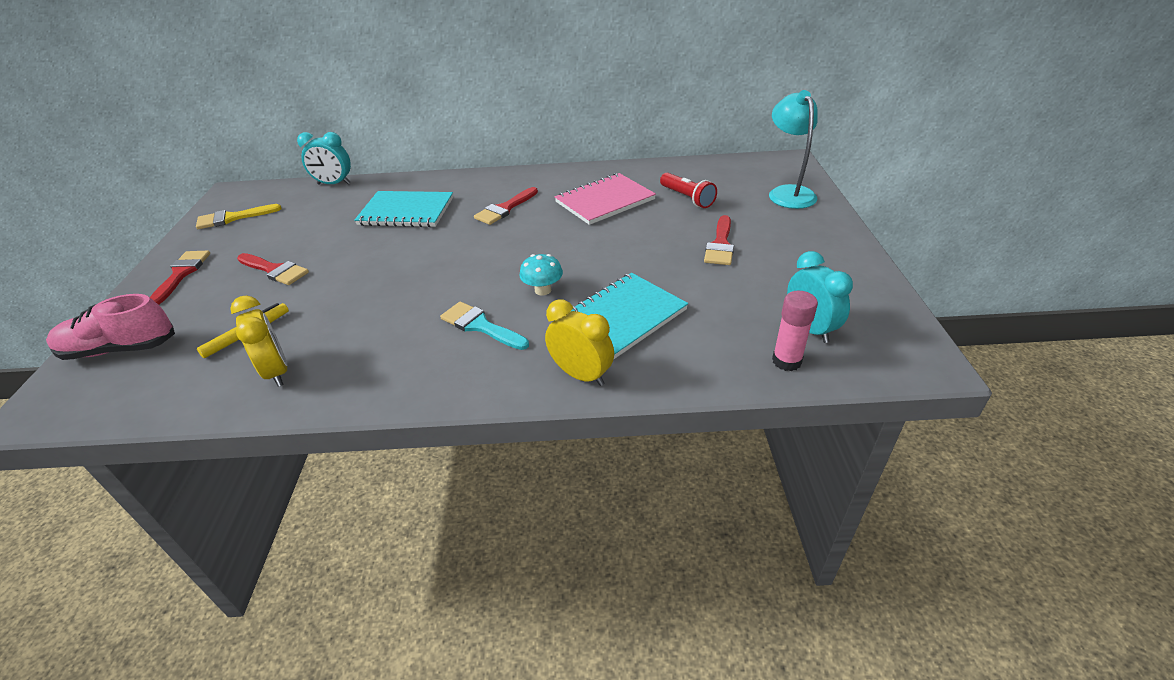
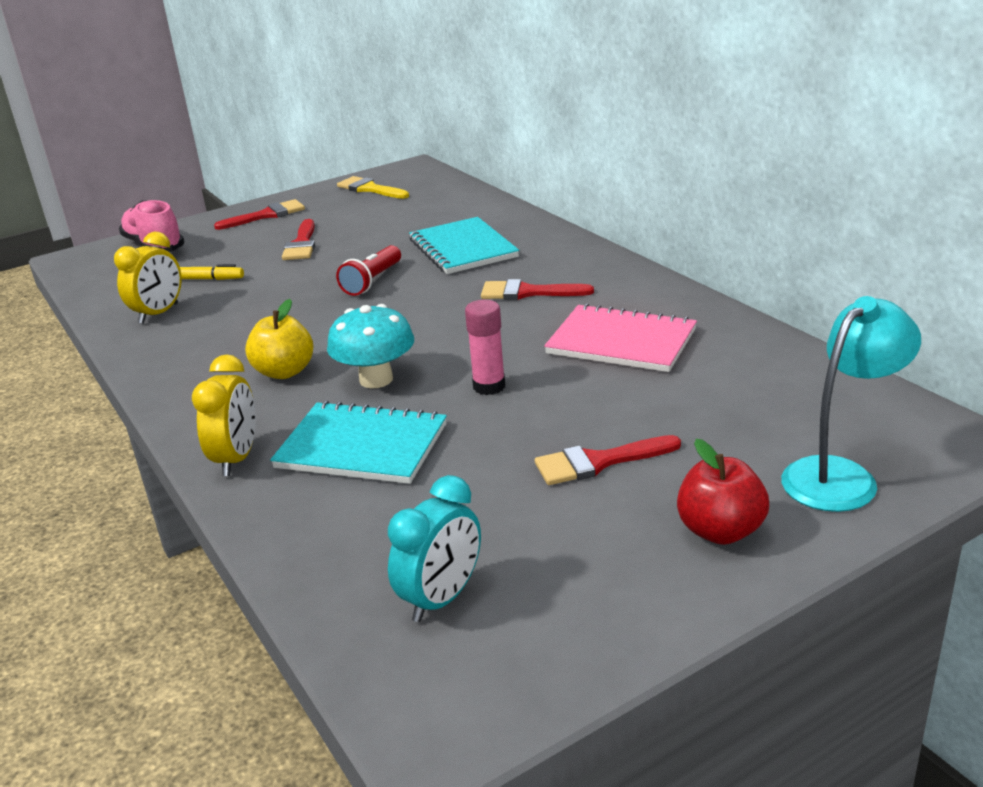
camera: 60 degrees right, 10 degrees down
turquoise clock [297,132,351,184] -> none
turquoise brush [440,302,529,350] -> yellow apple [245,299,313,379]
turquoise mushroom [519,254,563,296] -> turquoise mushroom [327,304,414,388], size x1.53
red flashlight [660,173,717,208] -> red flashlight moved to [336,245,401,296]
pink glue stick [772,291,818,371] -> pink glue stick moved to [465,300,505,395]
none -> red apple [677,439,769,545]

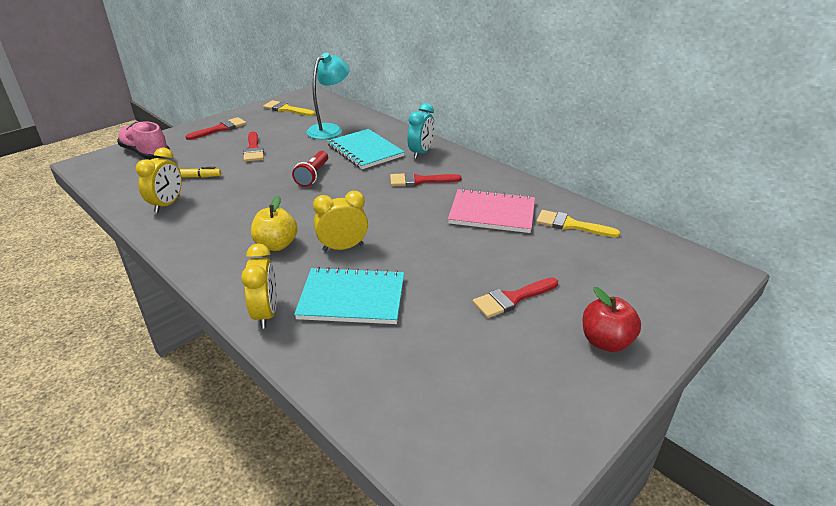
camera: 15 degrees left, 5 degrees up
turquoise mushroom [327,304,414,388] -> yellow clock [313,191,368,251]
turquoise clock [388,475,481,622] -> turquoise clock moved to [407,103,435,159]
pink glue stick [465,300,505,395] -> none
turquoise lamp [781,296,921,512] -> turquoise lamp moved to [306,53,350,139]
none -> yellow brush [536,210,620,237]

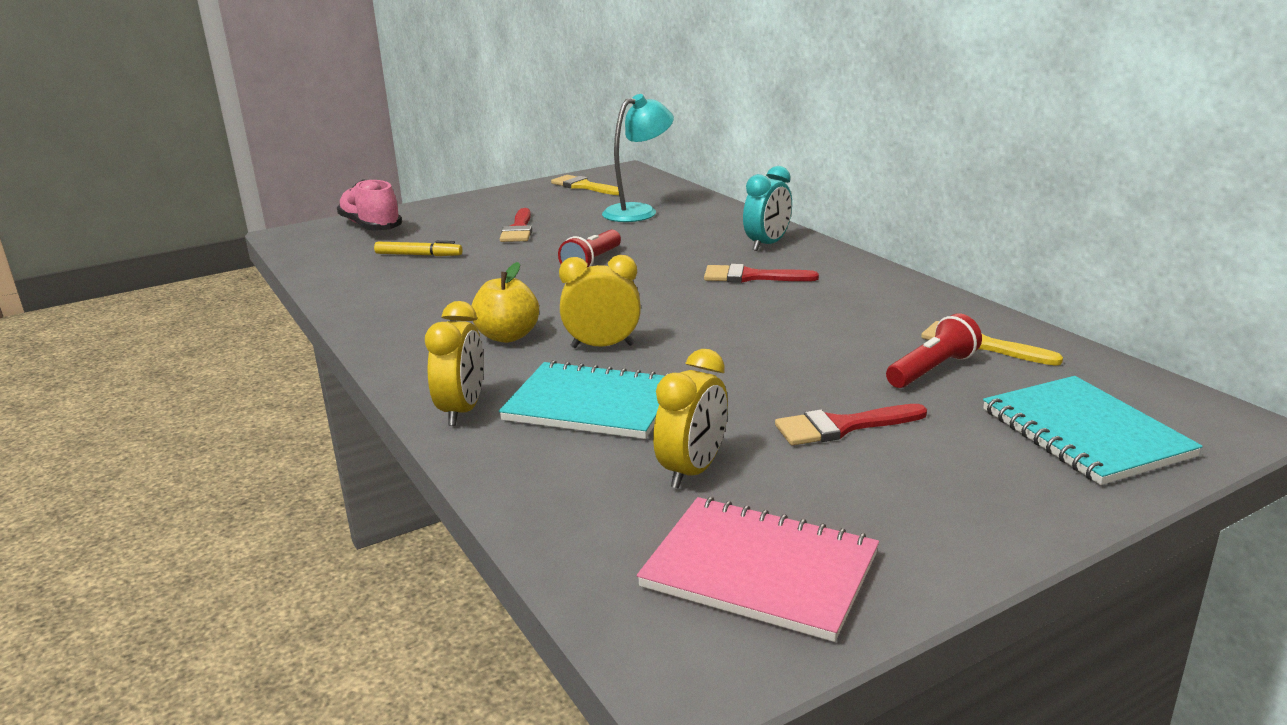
camera: 15 degrees right, 10 degrees down
yellow clock [136,148,182,213] -> yellow clock moved to [653,349,728,489]
red brush [185,117,247,140] -> none
turquoise notebook [327,129,405,169] -> turquoise notebook moved to [983,376,1203,485]
pink notebook [448,188,535,233] -> pink notebook moved to [637,497,879,642]
red apple [582,287,641,352] -> none
none -> red flashlight [886,313,982,388]

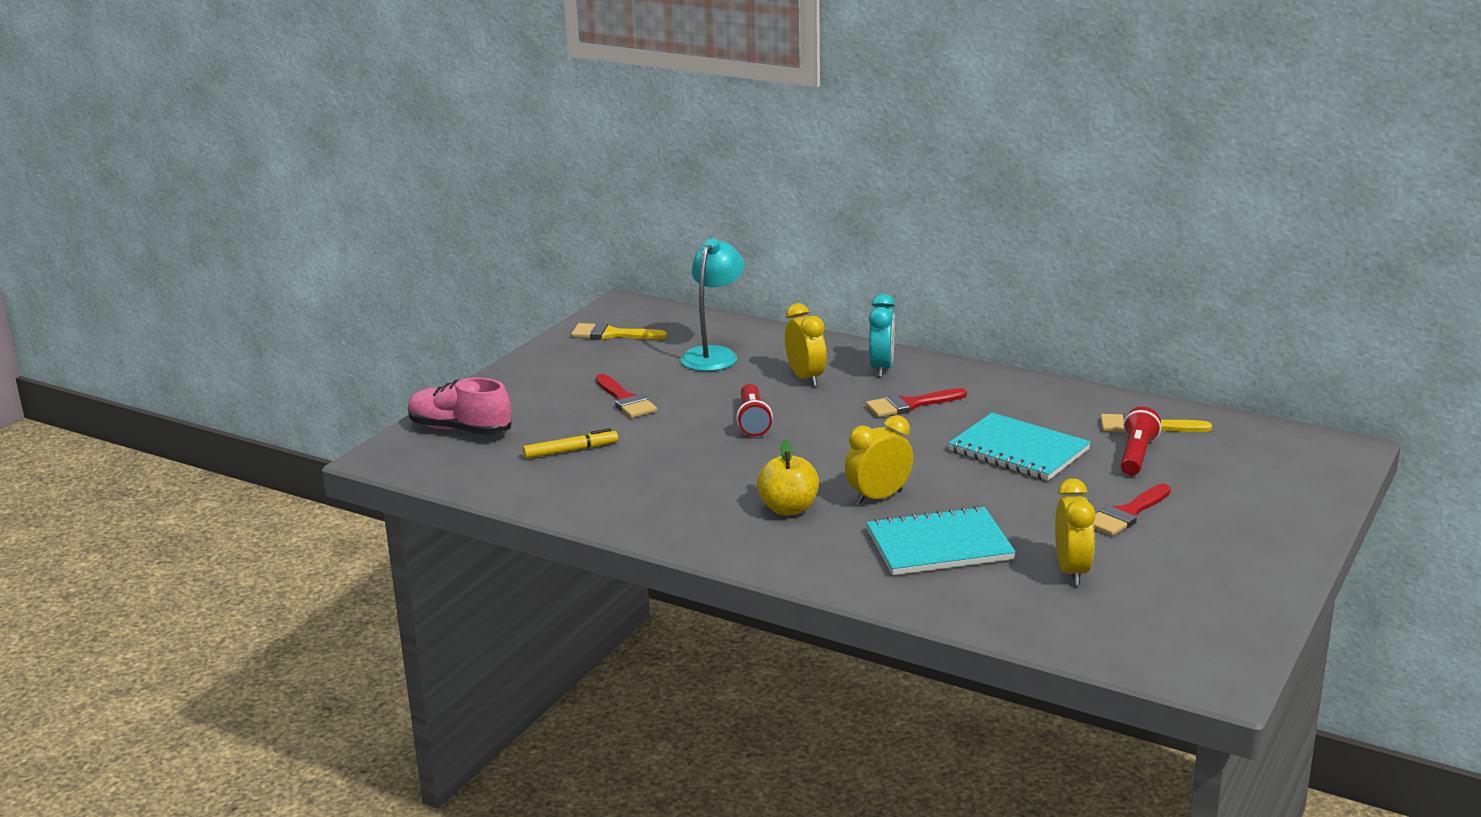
camera: 30 degrees left, 0 degrees up
yellow clock [425,301,484,426] -> yellow clock moved to [785,303,827,387]
pink notebook [637,497,879,642] -> none
turquoise notebook [983,376,1203,485] -> turquoise notebook moved to [948,413,1091,480]

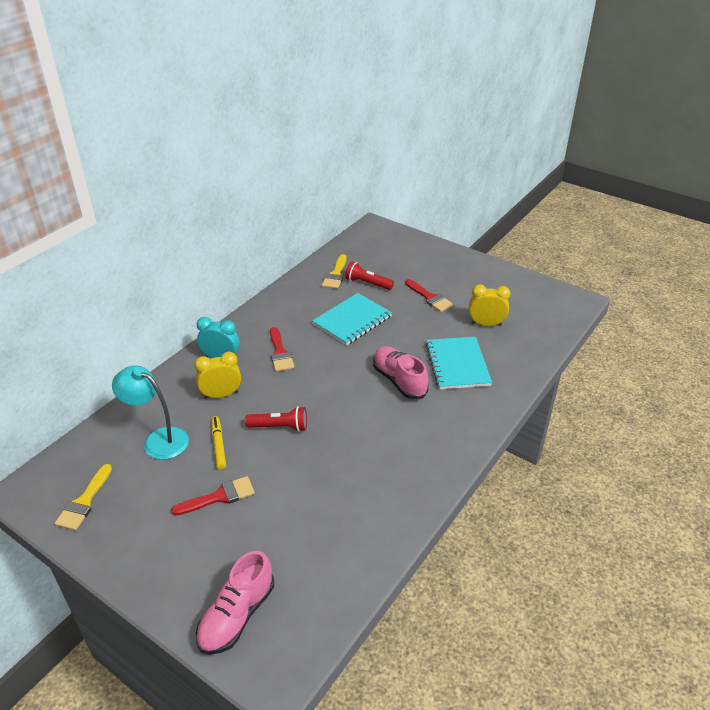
camera: 85 degrees left, 15 degrees up
yellow marker [523,428,618,458] -> yellow marker moved to [212,416,226,470]
yellow apple [757,440,819,515] -> none
yellow clock [845,415,913,505] -> pink shoe [373,346,428,399]

